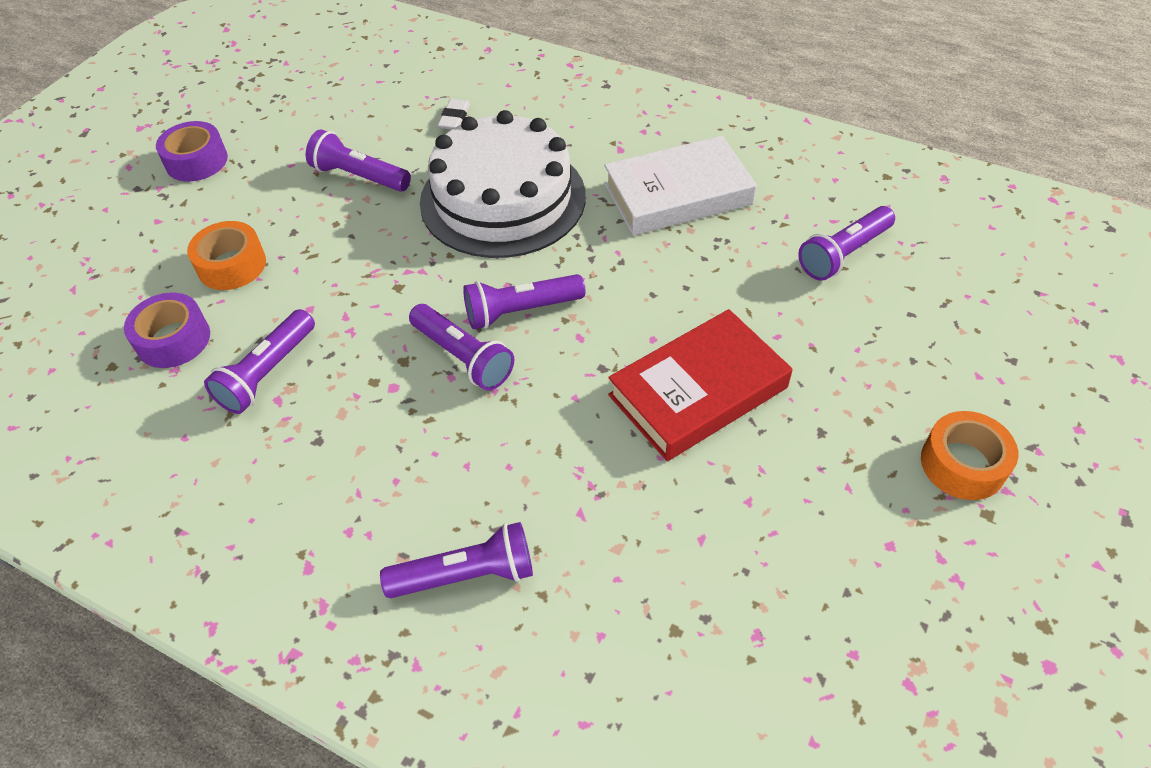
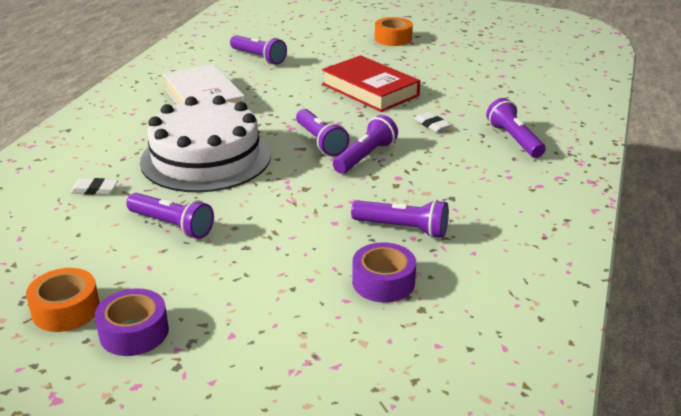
camera: 100 degrees left, 20 degrees down
orange tape [187,221,266,290] -> orange tape moved to [26,268,100,332]
purple flashlight [306,129,411,192] -> purple flashlight turned 75 degrees counterclockwise [126,193,214,239]
none -> white eraser [414,112,451,132]

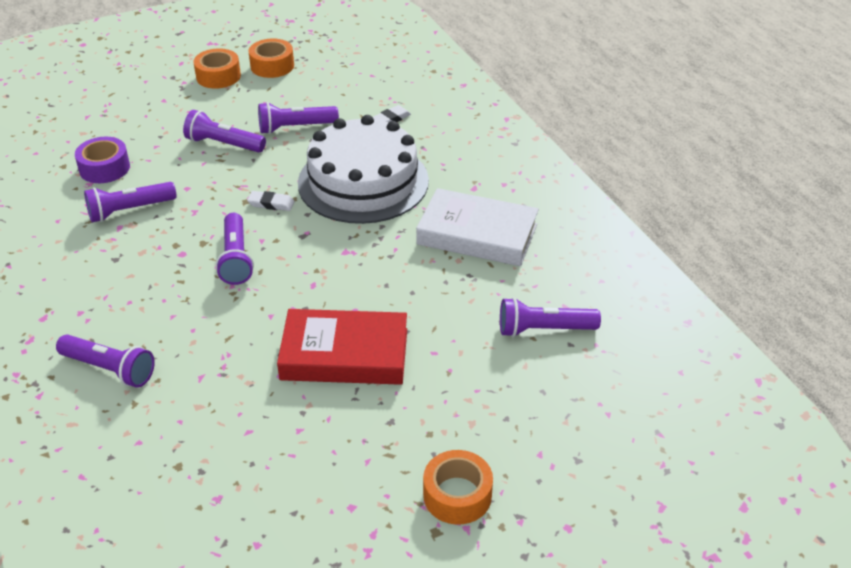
camera: 135 degrees right, 10 degrees up
purple tape [95,288,169,356] -> orange tape [193,48,241,89]
purple flashlight [296,109,350,156] -> purple flashlight moved to [183,110,266,153]
white eraser [414,112,451,132] -> white eraser moved to [247,191,295,211]

